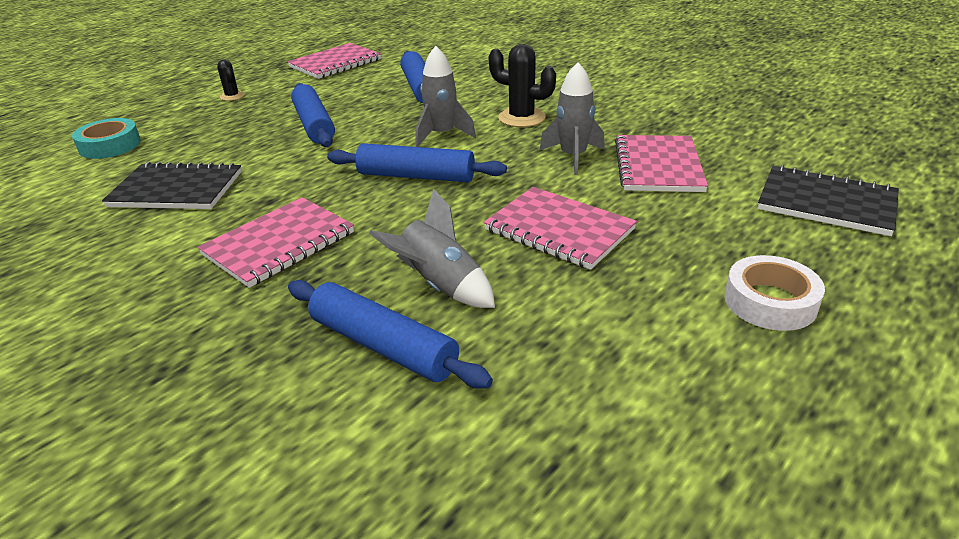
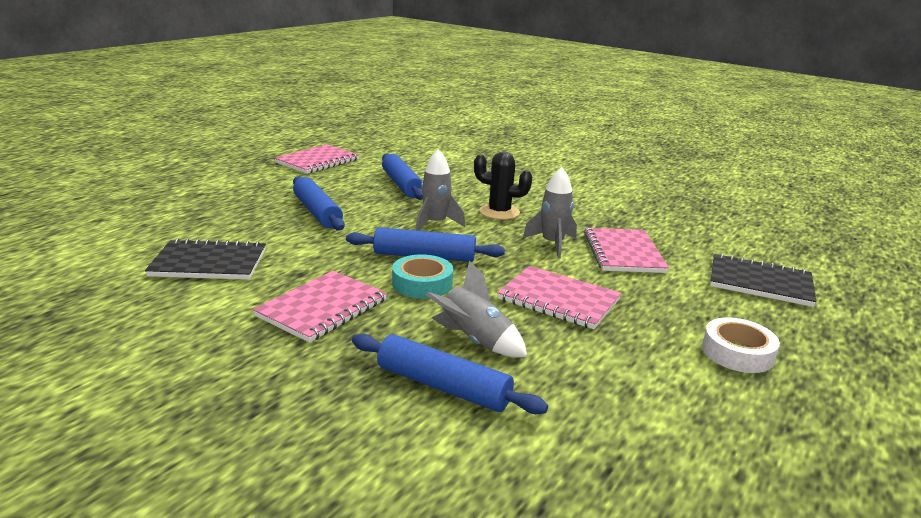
camera: 10 degrees left, 10 degrees down
turquoise tape [72,118,141,159] -> turquoise tape moved to [392,255,453,299]
black cactus [217,59,245,101] -> none

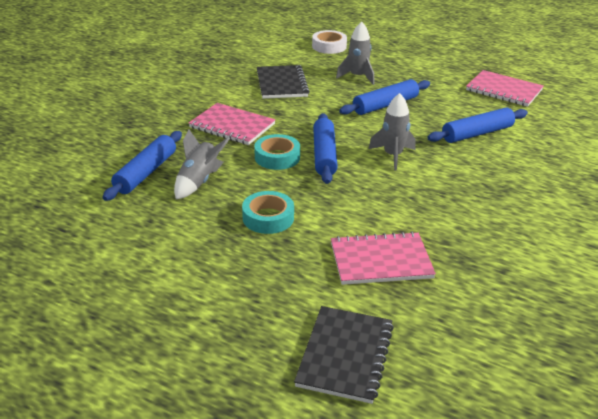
camera: 85 degrees right, 10 degrees up
black cactus [474,151,532,220] -> none
pink notebook [497,266,621,329] -> turquoise tape [242,191,294,234]
grey rocket [523,167,577,258] -> grey rocket moved to [336,21,375,85]
white tape [702,317,780,373] -> white tape moved to [312,30,347,54]

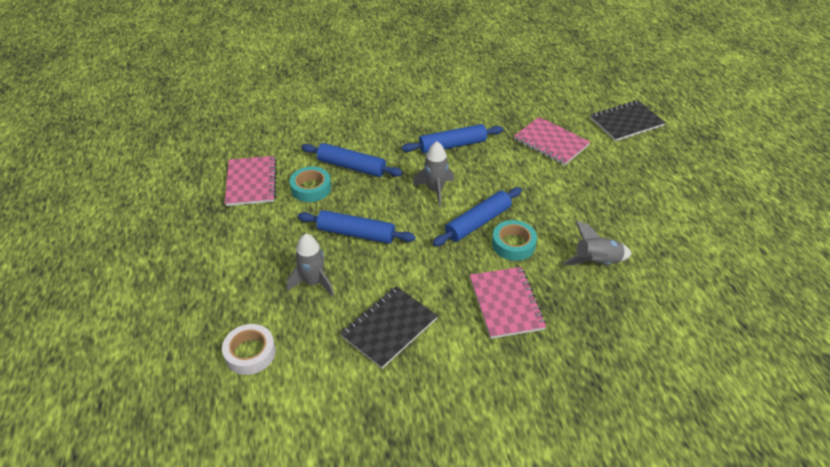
camera: 130 degrees left, 10 degrees up
blue rolling pin [103,131,182,201] -> blue rolling pin moved to [401,124,503,154]
turquoise tape [242,191,294,234] -> turquoise tape moved to [290,166,331,202]

